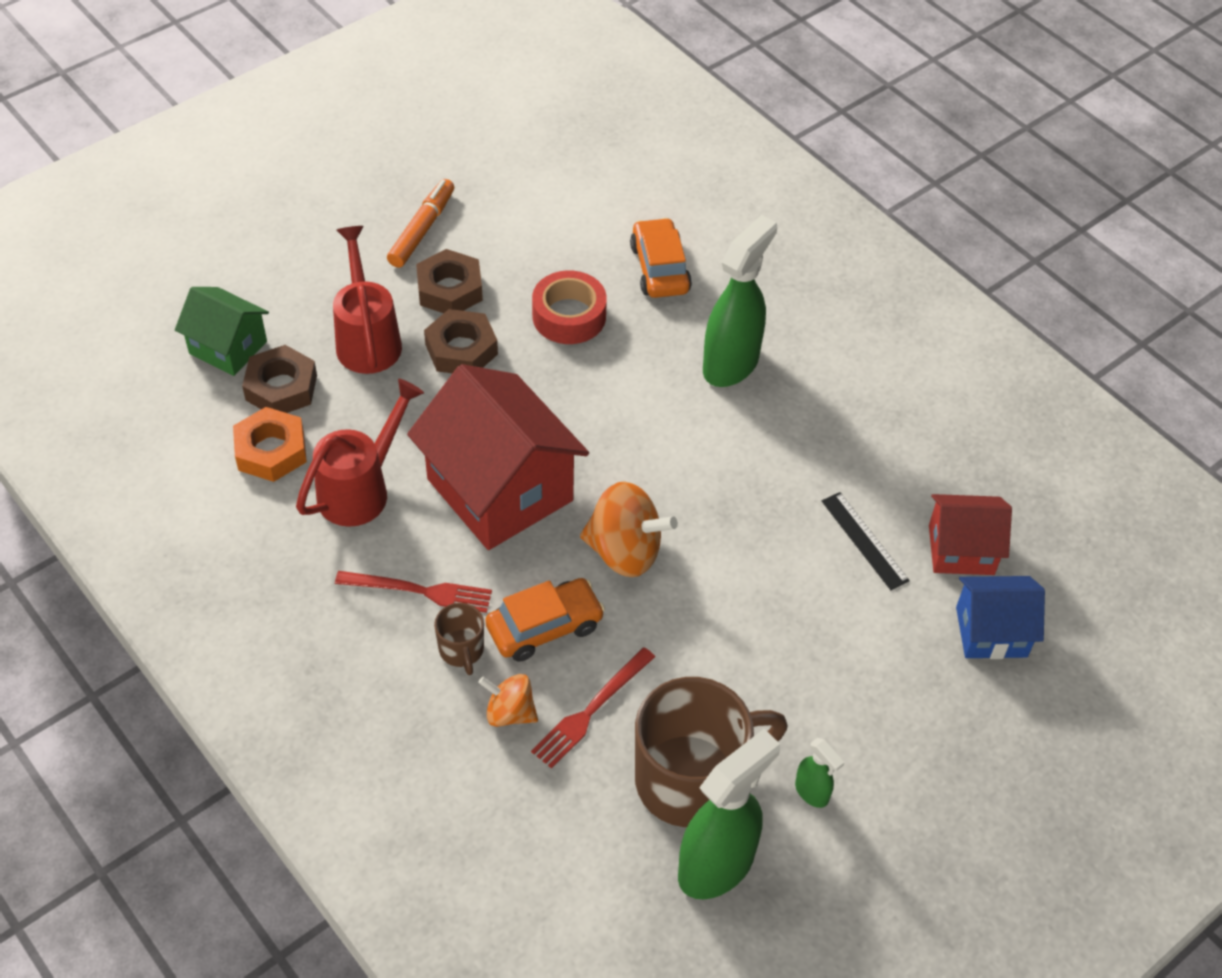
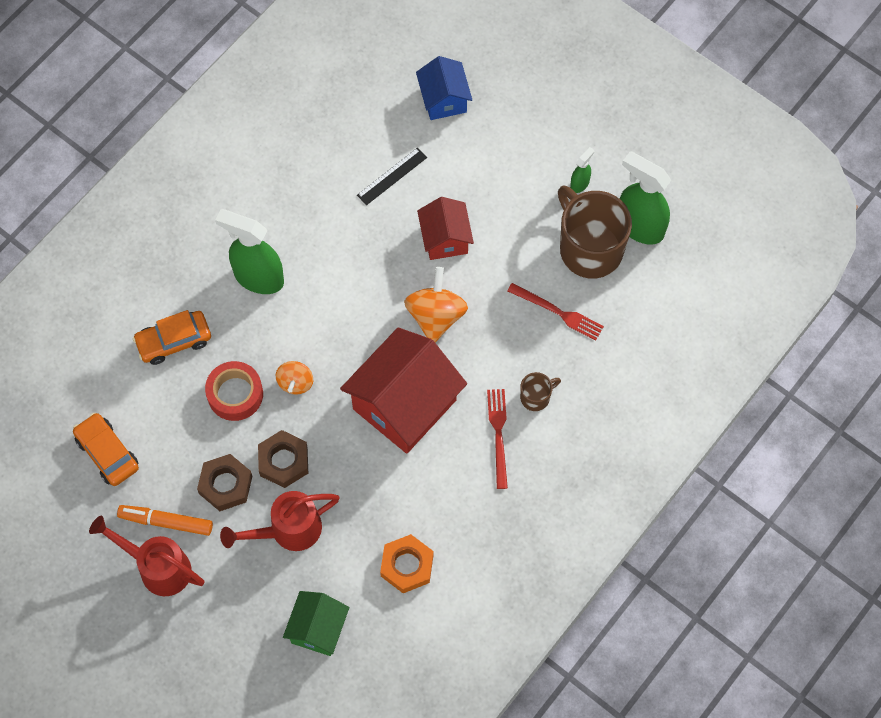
camera: 100 degrees left, 15 degrees up
brown nut [242,345,317,413] -> none
red watering can [296,379,424,527] -> red watering can moved to [89,516,205,596]
orange spinning top [478,674,538,727] -> orange spinning top moved to [276,361,313,394]
orange car [485,578,605,662] -> orange car moved to [73,413,139,486]
red house [929,494,1012,575] -> red house moved to [417,197,474,260]

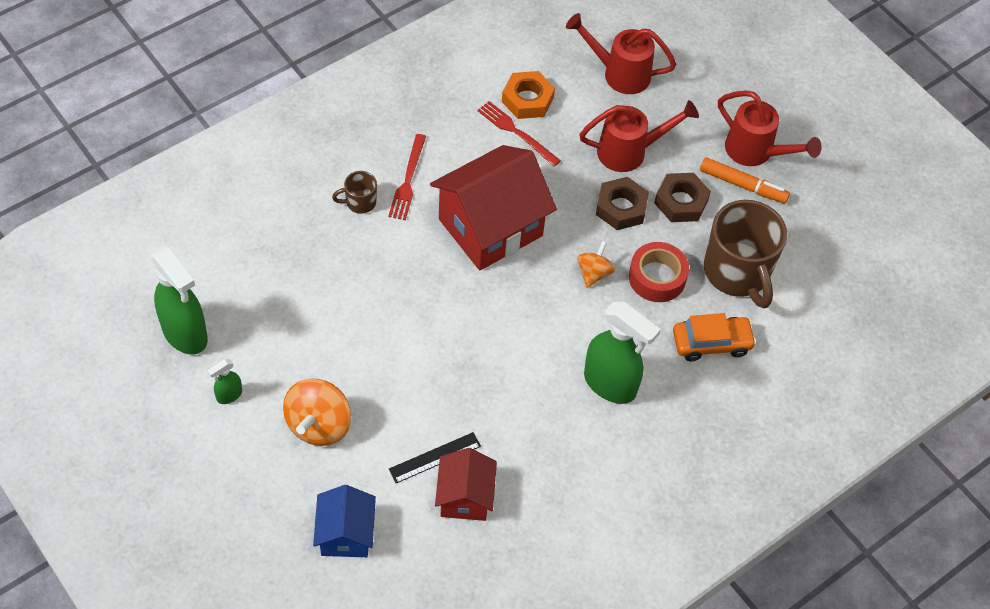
camera: 170 degrees left, 10 degrees down
orange car [73,413,139,486] -> none
green house [283,591,349,656] -> red watering can [566,13,676,94]
orange spinning top [404,267,468,342] -> orange spinning top moved to [283,379,351,446]
red house [417,197,474,260] -> red house moved to [435,448,497,521]
red fork [507,283,604,340] -> red fork moved to [477,101,561,167]
brown mug [558,186,632,279] -> brown mug moved to [704,200,787,308]

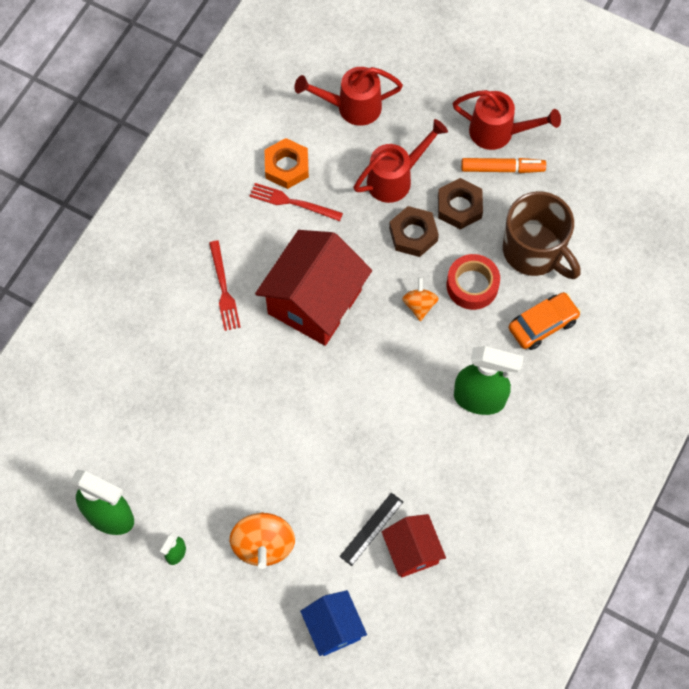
camera: 20 degrees left, 10 degrees up
brown mug [332,171,377,214] -> none

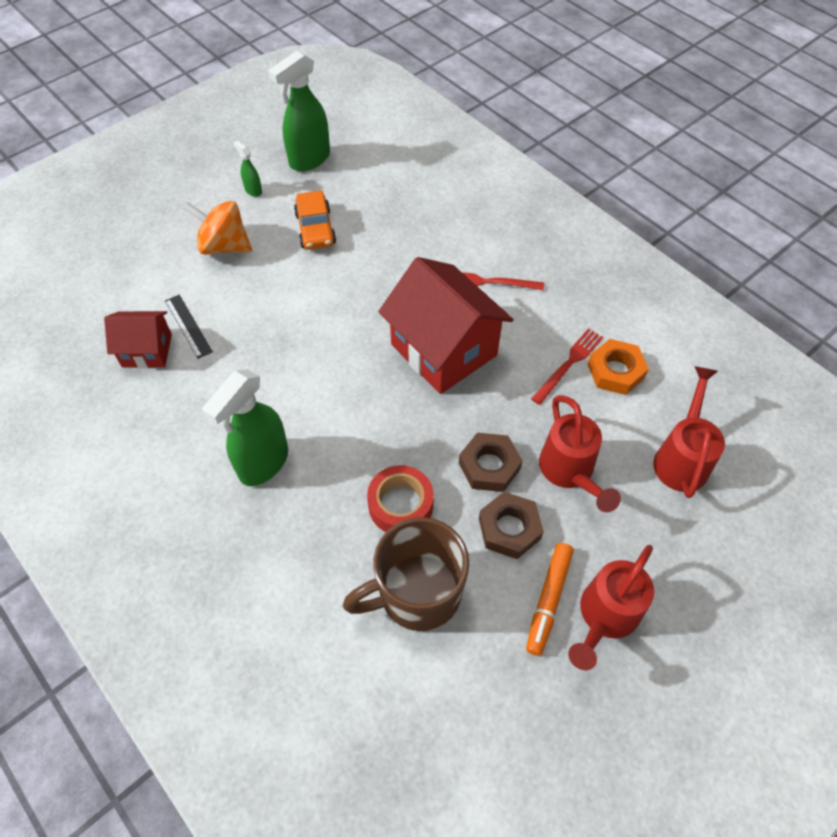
camera: 110 degrees right, 10 degrees down
blue house [300,590,367,656] -> none
orange spinning top [402,277,439,321] -> none
orange car [508,292,581,350] -> orange car moved to [294,190,336,250]

